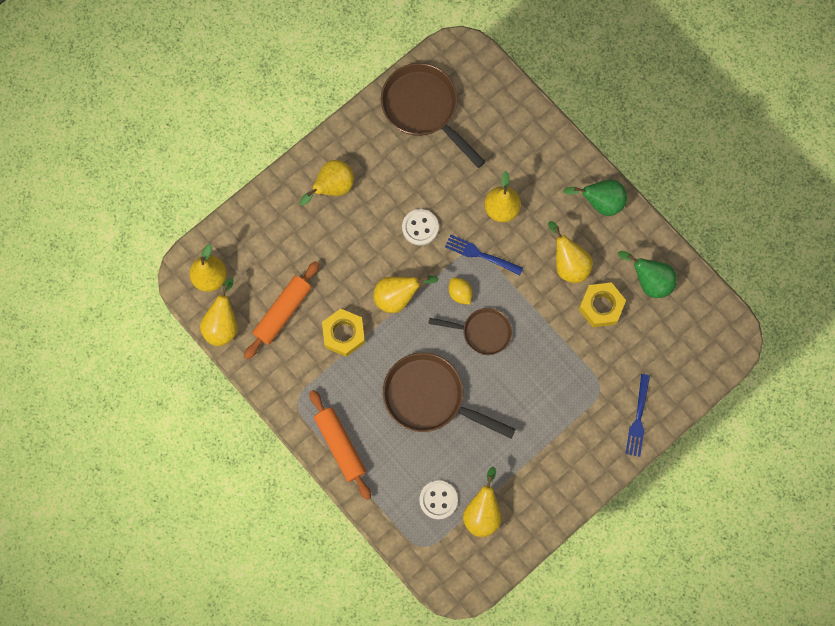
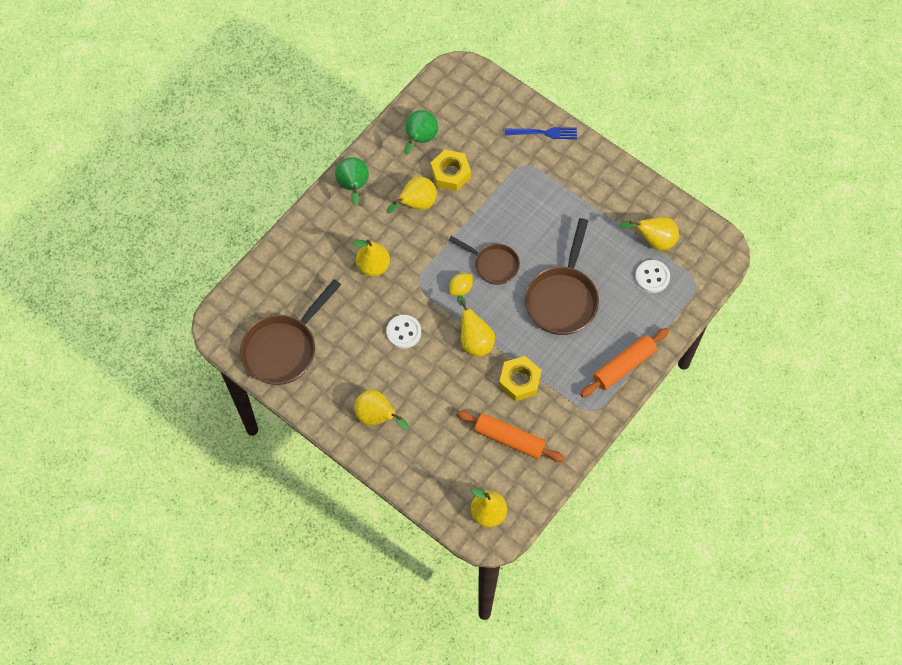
camera: 100 degrees left, 10 degrees down
yellow pear [200,278,238,346] -> none
brown pan [428,308,512,355] -> brown pan turned 120 degrees clockwise [449,236,520,285]
blue fork [445,234,523,275] -> none

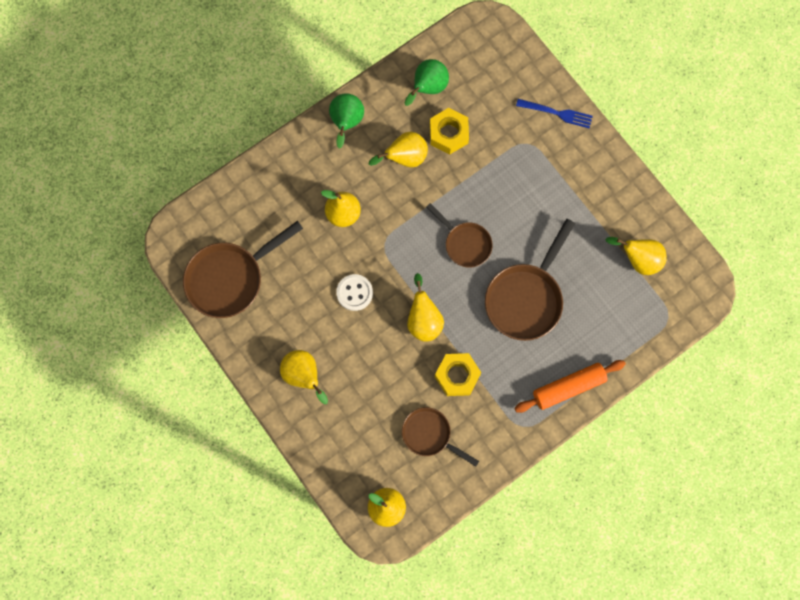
camera: 15 degrees right, 10 degrees up
yellow lemon [449,273,473,296] -> none
orange rolling pin [456,411,564,462] -> brown pan [402,407,479,467]
white button [635,260,670,293] -> none

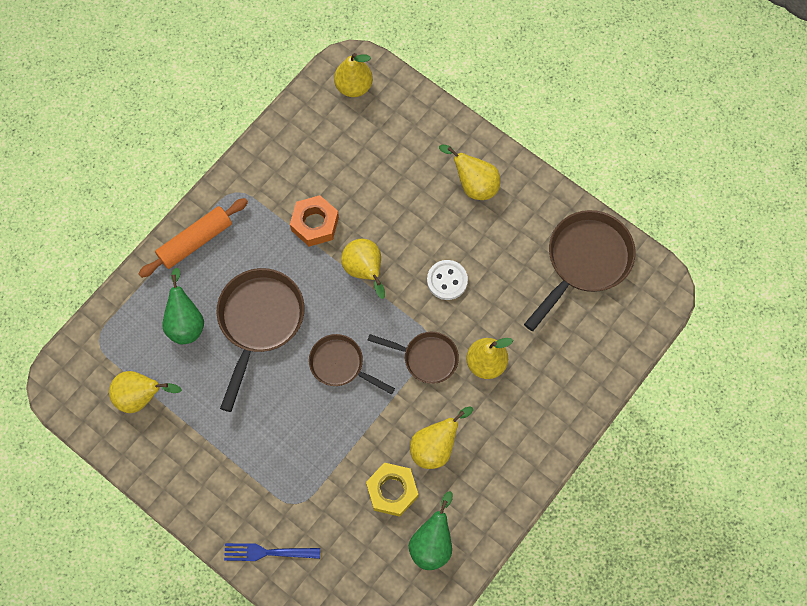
camera: 165 degrees right, 5 degrees down
green pear [329,93,364,149] -> green pear moved to [162,268,204,344]
brown pan [402,407,479,467] -> brown pan moved to [367,332,459,384]
yellow nut [435,353,481,396] -> orange nut [290,195,339,247]

